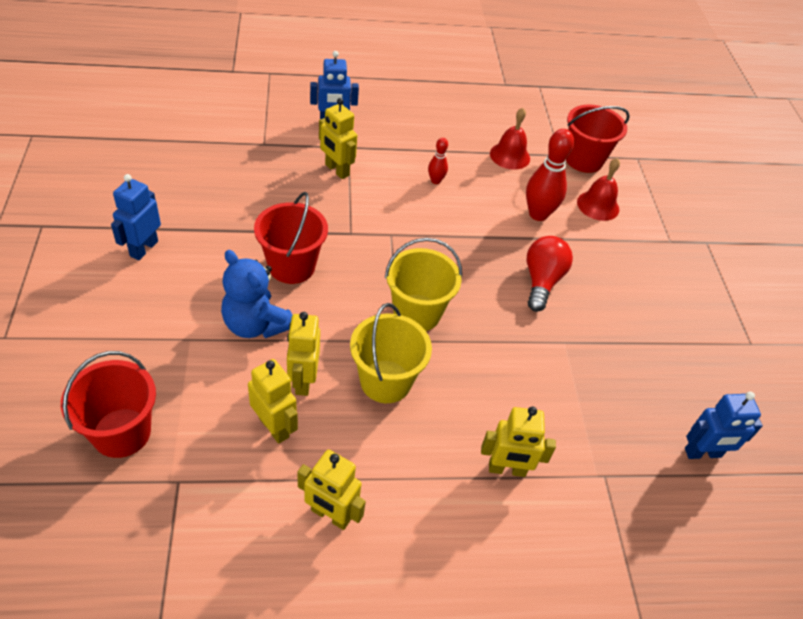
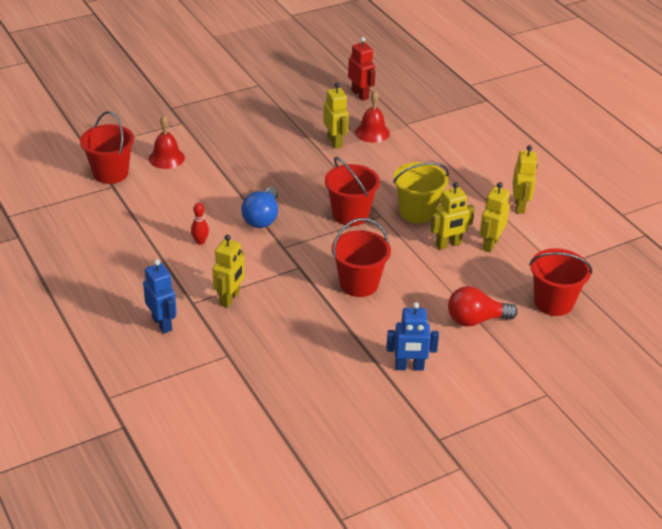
camera: 110 degrees left, 10 degrees down
blue teddy bear [221,250,292,338] -> none
yellow bucket [385,238,462,331] -> red bucket [325,157,380,226]
yellow robot [481,406,556,477] -> yellow robot moved to [323,82,349,149]
red bell [490,108,530,170] -> red bell moved to [355,91,390,143]
red bowling pin [526,129,574,221] -> none
red light bulb [527,236,573,312] -> red light bulb moved to [448,286,518,326]
blue robot [685,392,763,459] -> red robot [348,37,375,101]
none -> blue light bulb [241,187,278,228]

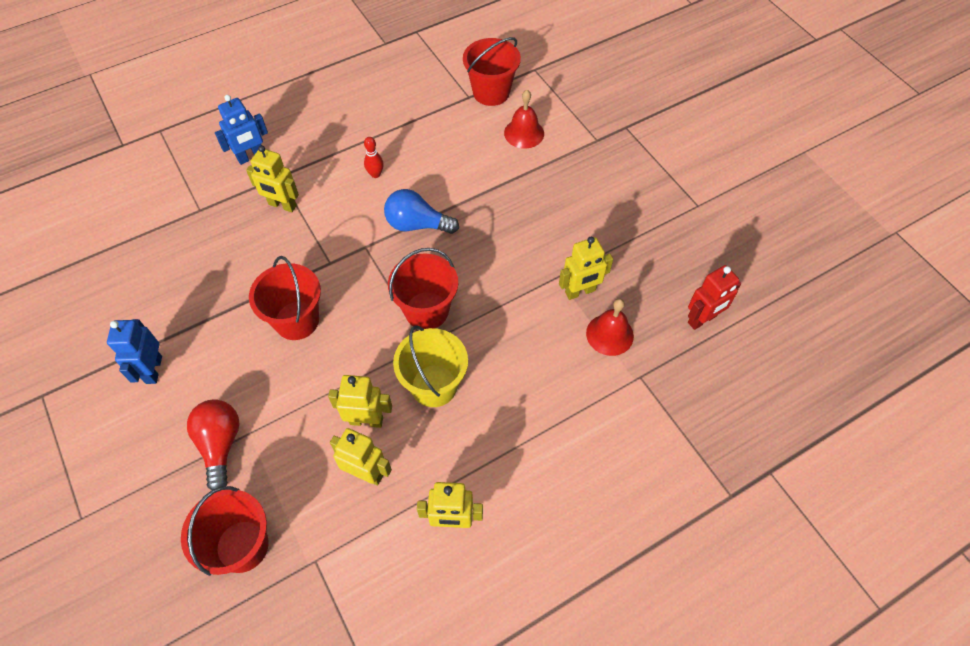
camera: 90 degrees right, 20 degrees up
yellow robot [431,182,475,250] -> yellow robot turned 120 degrees clockwise [328,375,392,428]

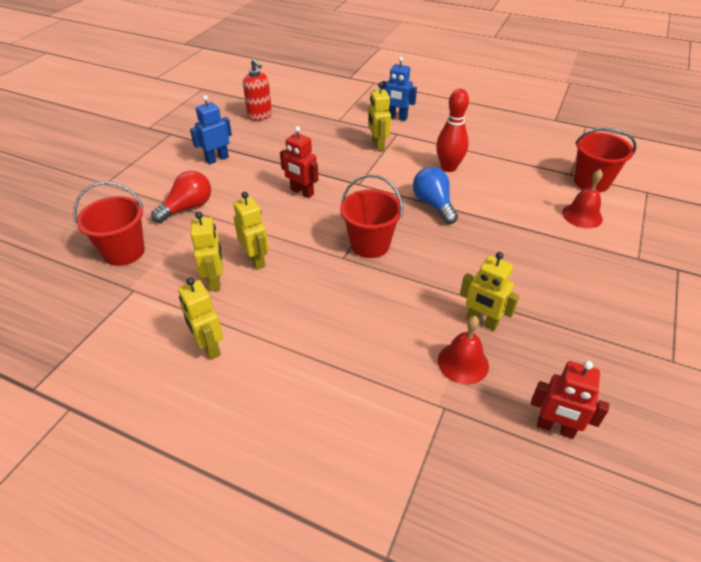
camera: 55 degrees right, 15 degrees down
red bucket [249,256,321,340] -> red robot [280,126,318,198]
red bowling pin [364,137,384,178] -> red bowling pin [436,89,469,172], size x1.91
yellow bucket [393,326,468,407] -> none
none -> red soap dispenser [243,59,272,121]

